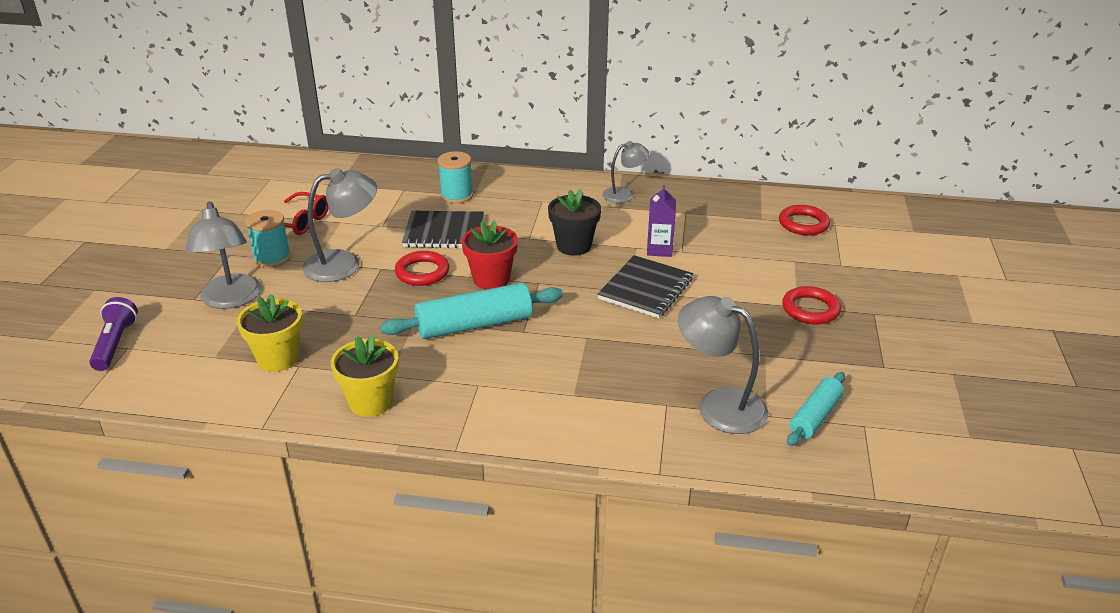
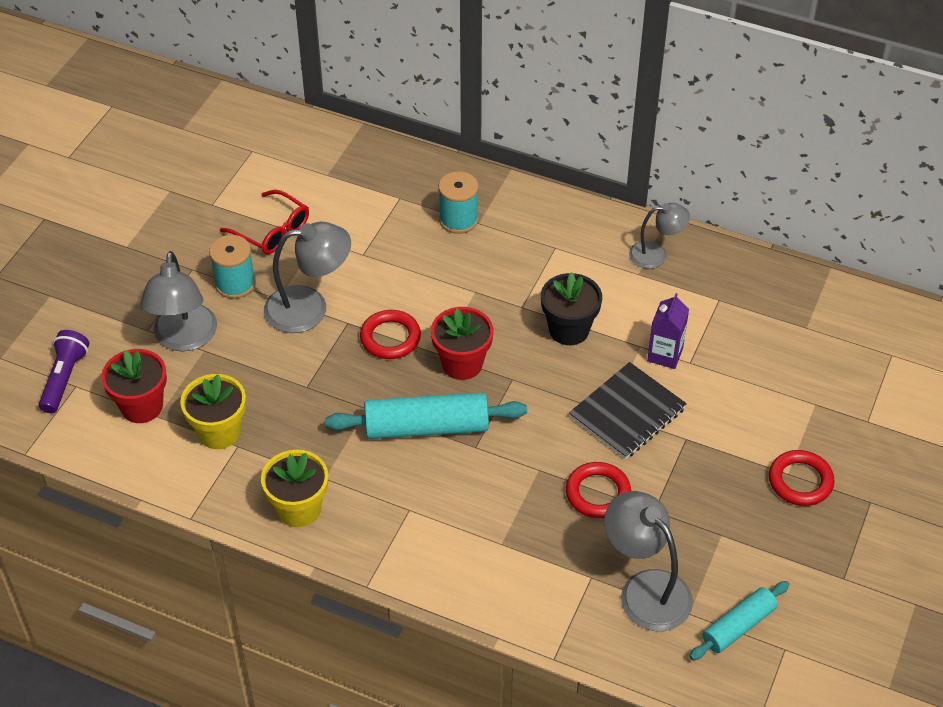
camera: 15 degrees right, 15 degrees up
black notebook [402,210,484,248] -> none
red ring [779,205,830,235] -> red ring moved to [566,462,631,518]
none -> red flower pot [101,349,167,423]

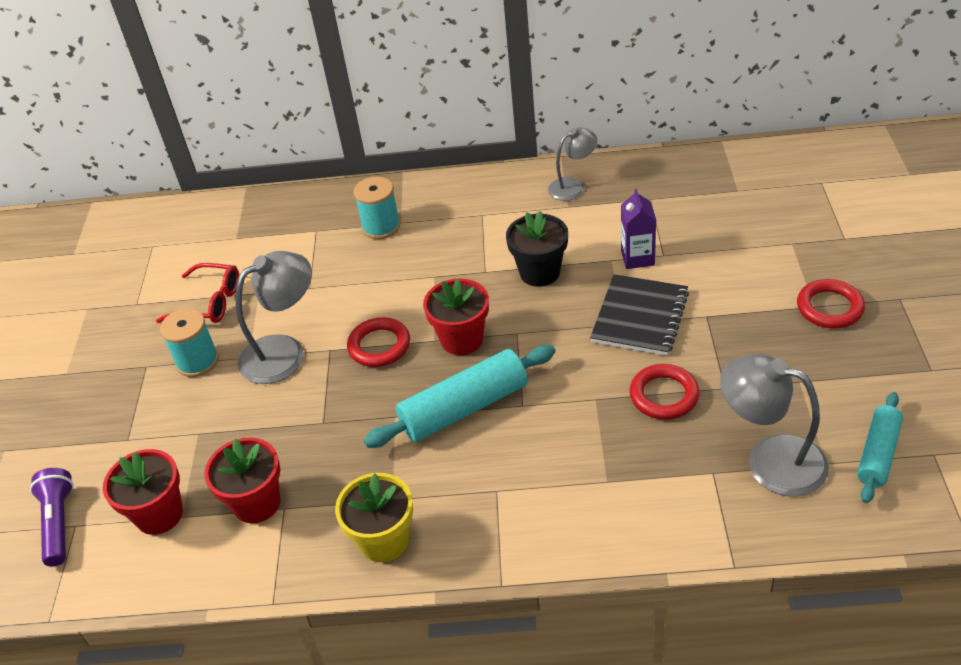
camera: 20 degrees left, 5 degrees down
grey lamp [140,251,217,351] -> none
yellow flower pot [180,374,246,449] -> red flower pot [204,437,280,523]

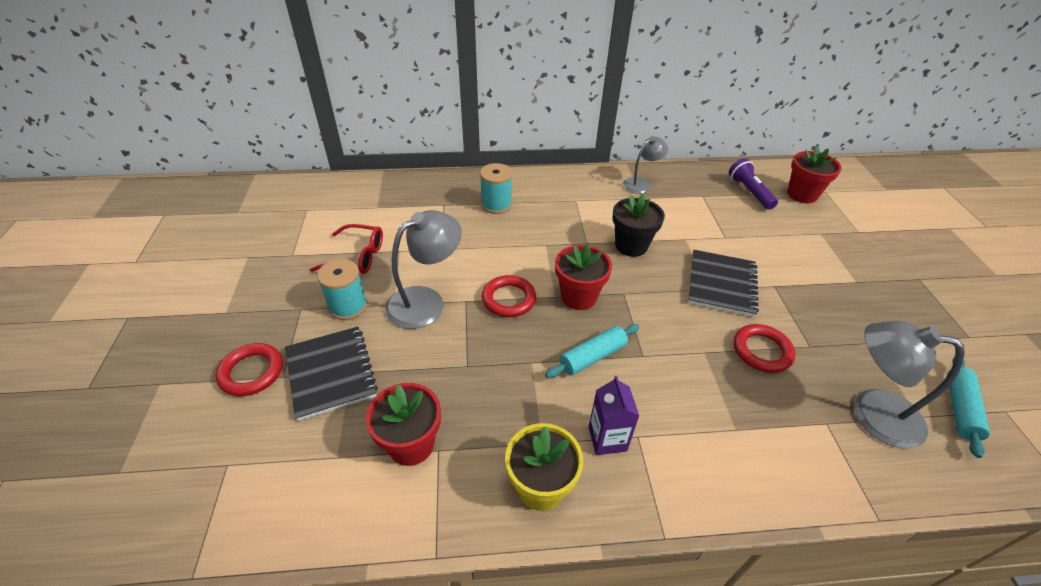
camera: 10 degrees left, 0 degrees up
purple flashlight [30,468,74,566] -> purple flashlight moved to [729,158,778,210]
red flower pot [103,449,183,535] -> red flower pot moved to [787,146,842,203]
turquoise rolling pin [364,345,556,448] -> turquoise rolling pin [545,324,639,378], size x0.61
purple carton [621,189,656,269] -> purple carton moved to [589,376,639,455]
red ring [797,279,865,328] -> red ring moved to [216,343,283,396]
none -> black notebook [285,327,378,421]

